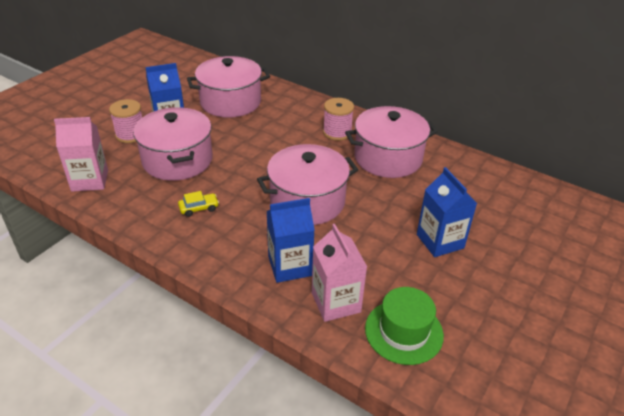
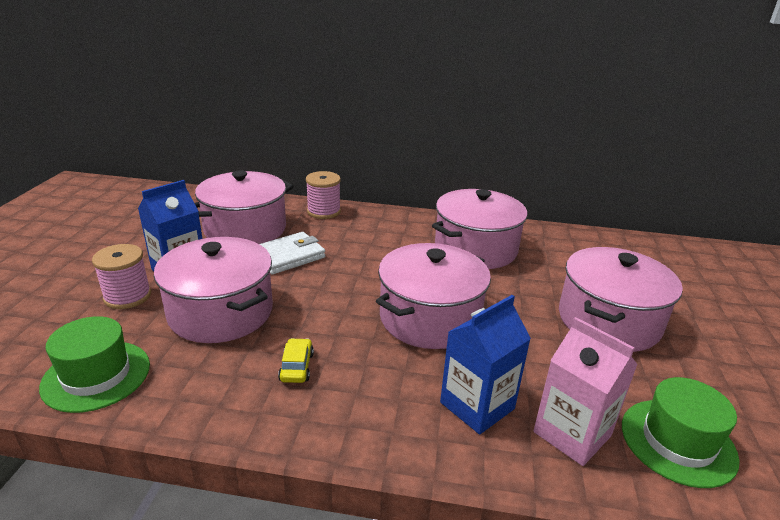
camera: 25 degrees left, 10 degrees down
pink carton [54,117,108,192] -> green hat [39,316,150,413]
yellow car [178,191,219,217] -> yellow car turned 45 degrees counterclockwise [278,338,314,383]
pink spool [323,98,354,141] -> pink spool moved to [306,171,341,219]
blue carton [417,167,477,257] -> pink pot [559,247,683,352]
none -> white wallet [260,232,325,275]

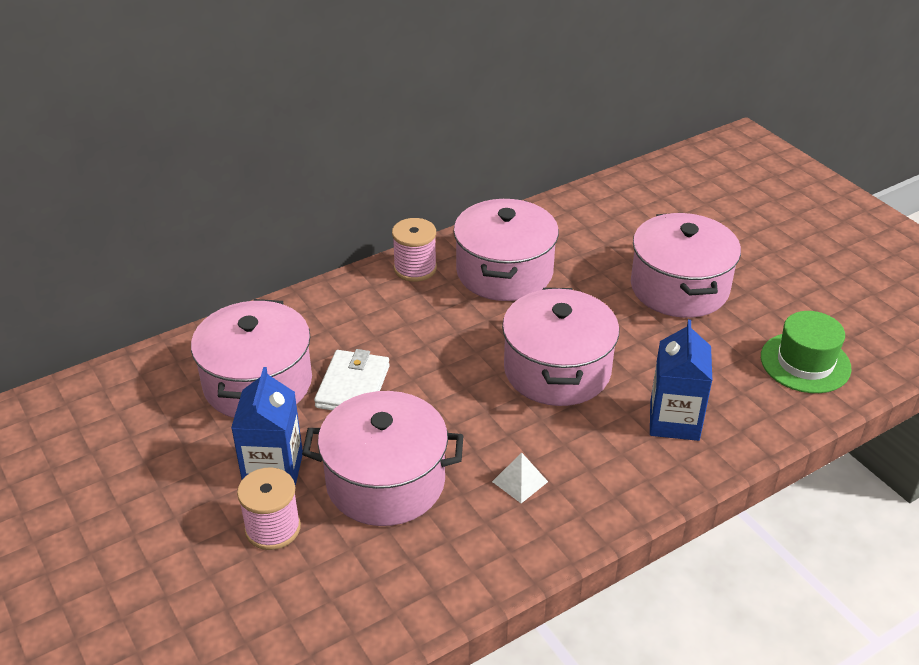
camera: 40 degrees left, 10 degrees up
green hat [39,316,150,413] -> none
yellow car [278,338,314,383] -> white pyramid [492,452,548,503]
pink spool [306,171,341,219] -> pink spool moved to [392,218,437,282]
pink carton [533,317,638,466] -> none

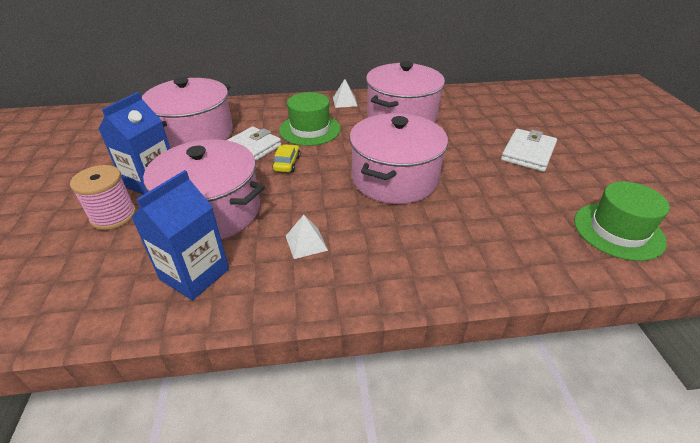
camera: 25 degrees right, 0 degrees up
pink spool [392,218,437,282] -> white pyramid [333,79,357,108]
pink pot [631,213,741,318] -> white wallet [501,129,557,172]
blue carton [650,320,712,441] -> blue carton moved to [131,170,229,300]
none -> yellow car [272,144,301,172]
none -> green hat [279,92,341,146]

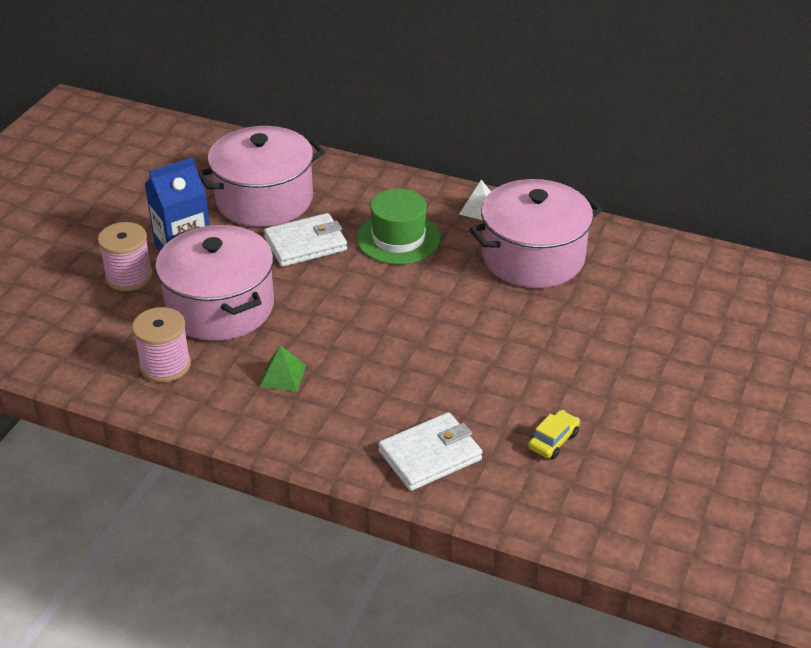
camera: 30 degrees right, 0 degrees up
blue carton [131,170,229,300] -> pink spool [132,307,191,383]
yellow car [272,144,301,172] -> yellow car moved to [528,410,580,459]
white pyramid [286,215,328,259] -> green pyramid [260,345,306,392]
pink pot [349,113,448,204] -> none
white wallet [501,129,557,172] -> white wallet moved to [378,412,482,491]
green hat [574,181,670,261] -> none

